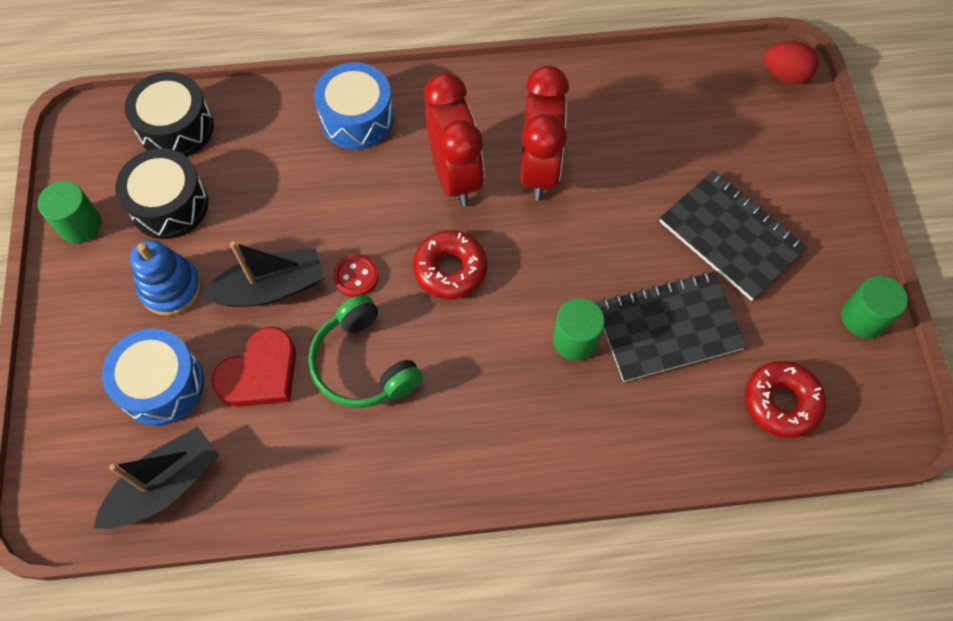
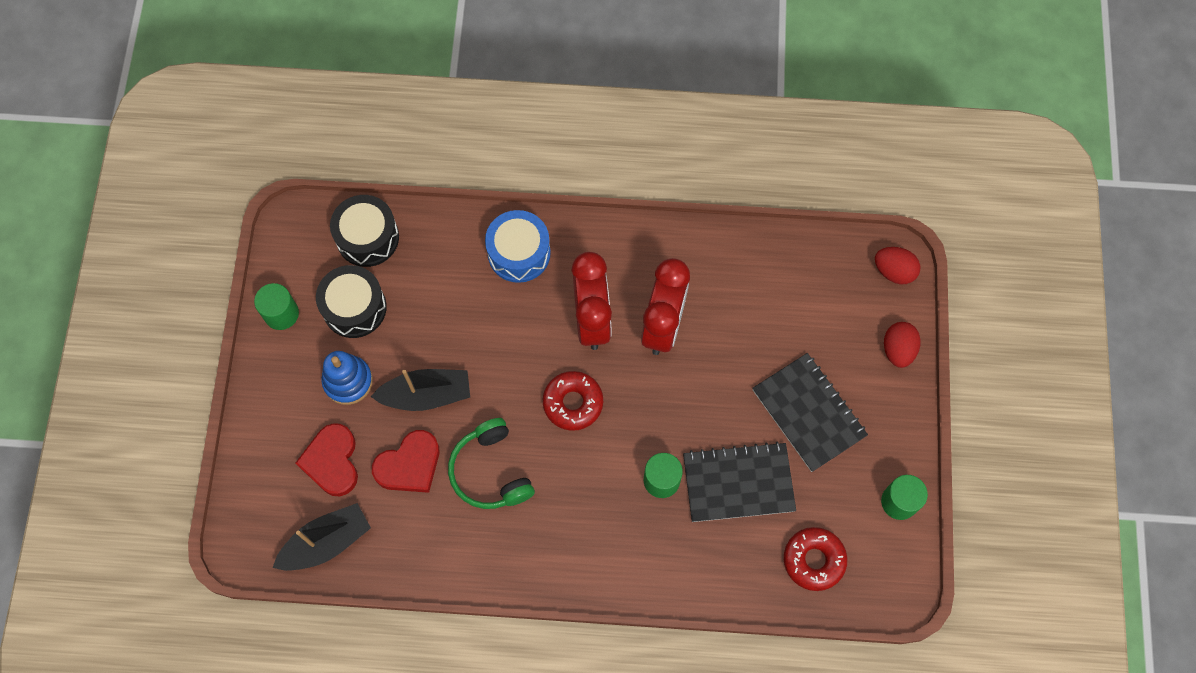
camera: 10 degrees right, 5 degrees up
blue drum [102,328,204,426] -> red heart [296,423,358,496]
red button [333,254,379,297] -> none
none -> red egg [884,322,921,368]

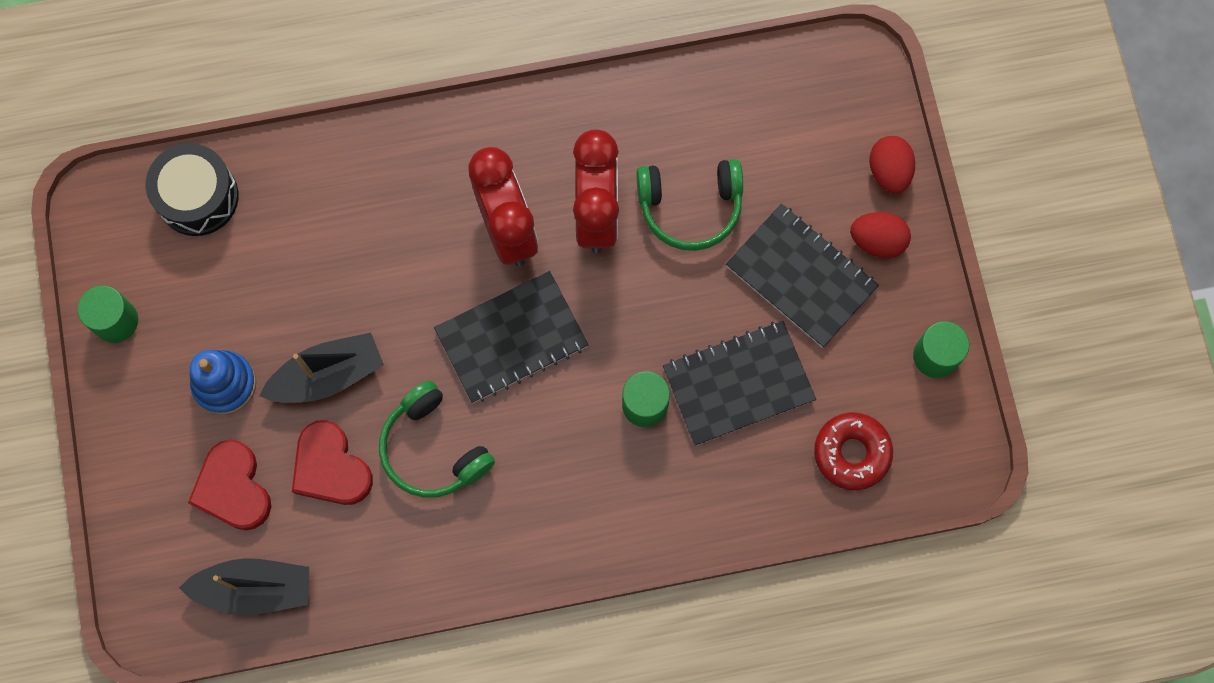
camera: 15 degrees left, 5 degrees up
black boat [273,503,371,571] -> black boat turned 45 degrees clockwise [179,558,309,615]
black drum [316,265,387,338] -> none
red heart [372,430,439,493] -> red heart turned 105 degrees clockwise [292,420,373,505]
blue drum [485,210,551,283] -> none
red donut [543,371,603,431] -> black notebook [434,271,588,403]
red egg [875,247,920,284] -> red egg moved to [850,212,911,258]
none -> green headphones [637,159,743,251]

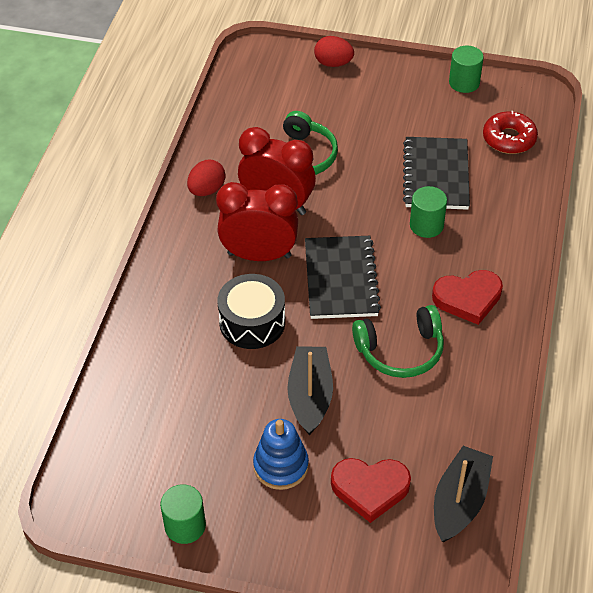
camera: 65 degrees left, 25 degrees down
black drum [146,143,239,236] -> black drum moved to [217,274,285,349]
red heart [292,420,373,505] -> red heart moved to [432,270,503,325]
black notebook [726,204,879,348] -> none
red egg [850,212,911,258] -> red egg moved to [187,160,226,196]

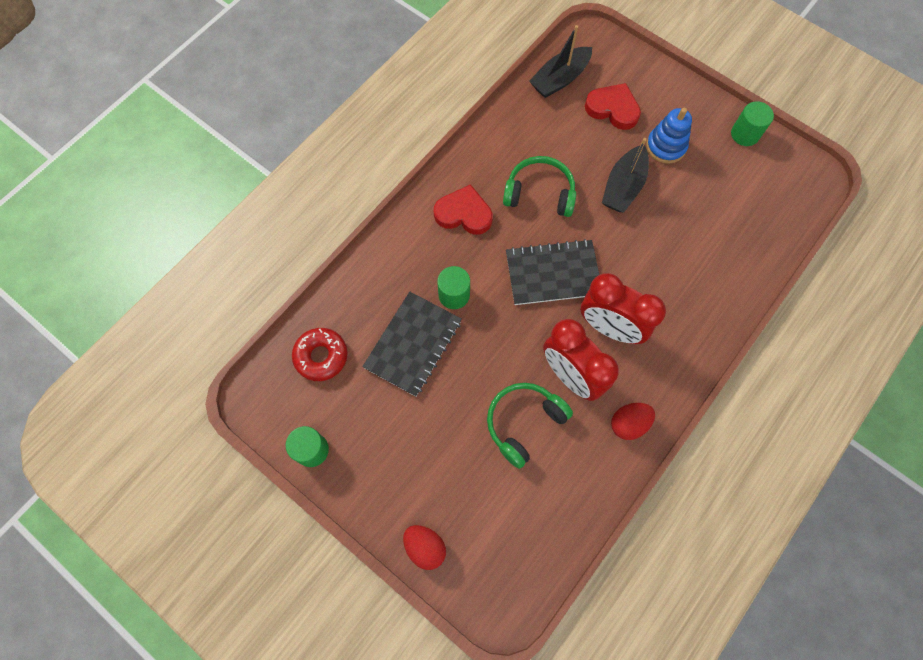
camera: 155 degrees left, 20 degrees up
black drum [217,274,285,349] -> none
black notebook [305,236,381,319] -> black notebook turned 60 degrees clockwise [506,239,599,305]

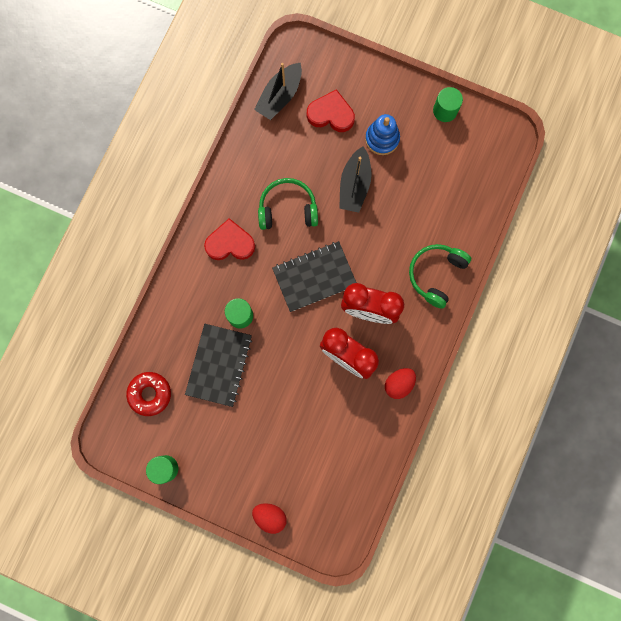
camera: 15 degrees left, 10 degrees up
green headphones [487,383,573,469] -> green headphones moved to [409,244,471,309]

